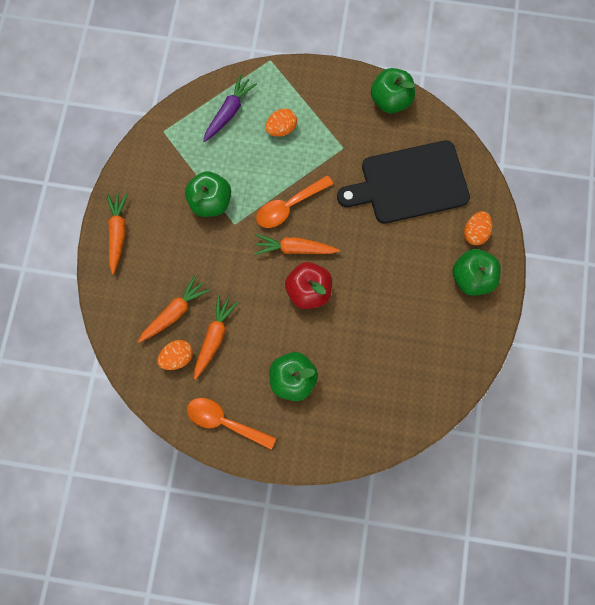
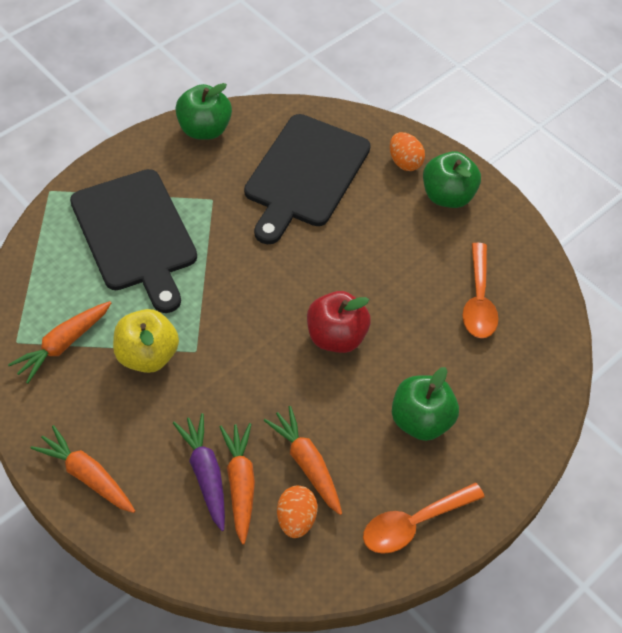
camera: 55 degrees left, 20 degrees down
green apple [185,171,231,217] -> yellow apple [113,309,179,373]
purple carrot [203,74,257,142] -> purple carrot moved to [173,413,225,531]
orange carrot [254,234,340,255] -> orange carrot moved to [8,301,111,384]
orange spoon [256,175,333,228] -> orange spoon moved to [463,243,498,338]
orange egg [265,109,297,137] -> black cutting board [70,169,197,313]

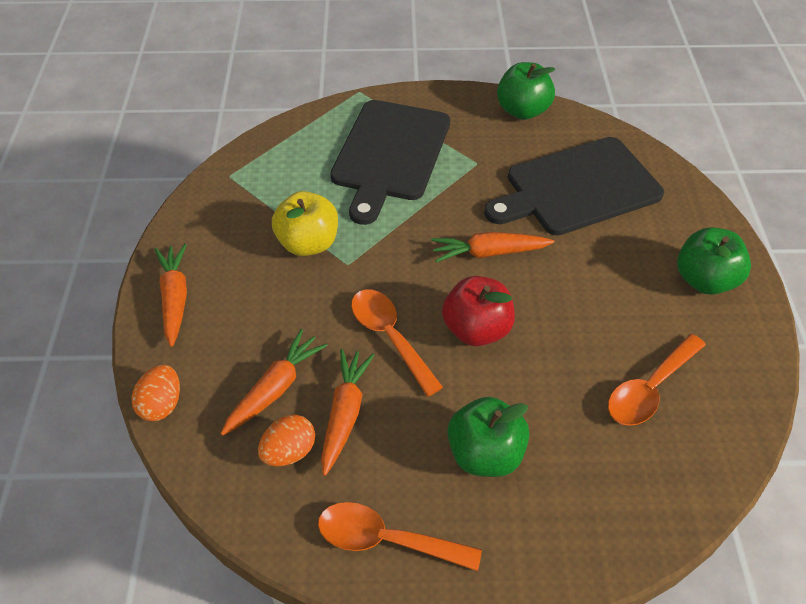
camera: 45 degrees right, 5 degrees down
orange carrot [8,301,111,384] -> orange carrot moved to [431,232,554,262]
purple carrot [173,413,225,531] -> none
orange egg [390,132,425,171] -> orange egg moved to [131,365,180,421]
none -> orange spoon [351,289,443,397]

